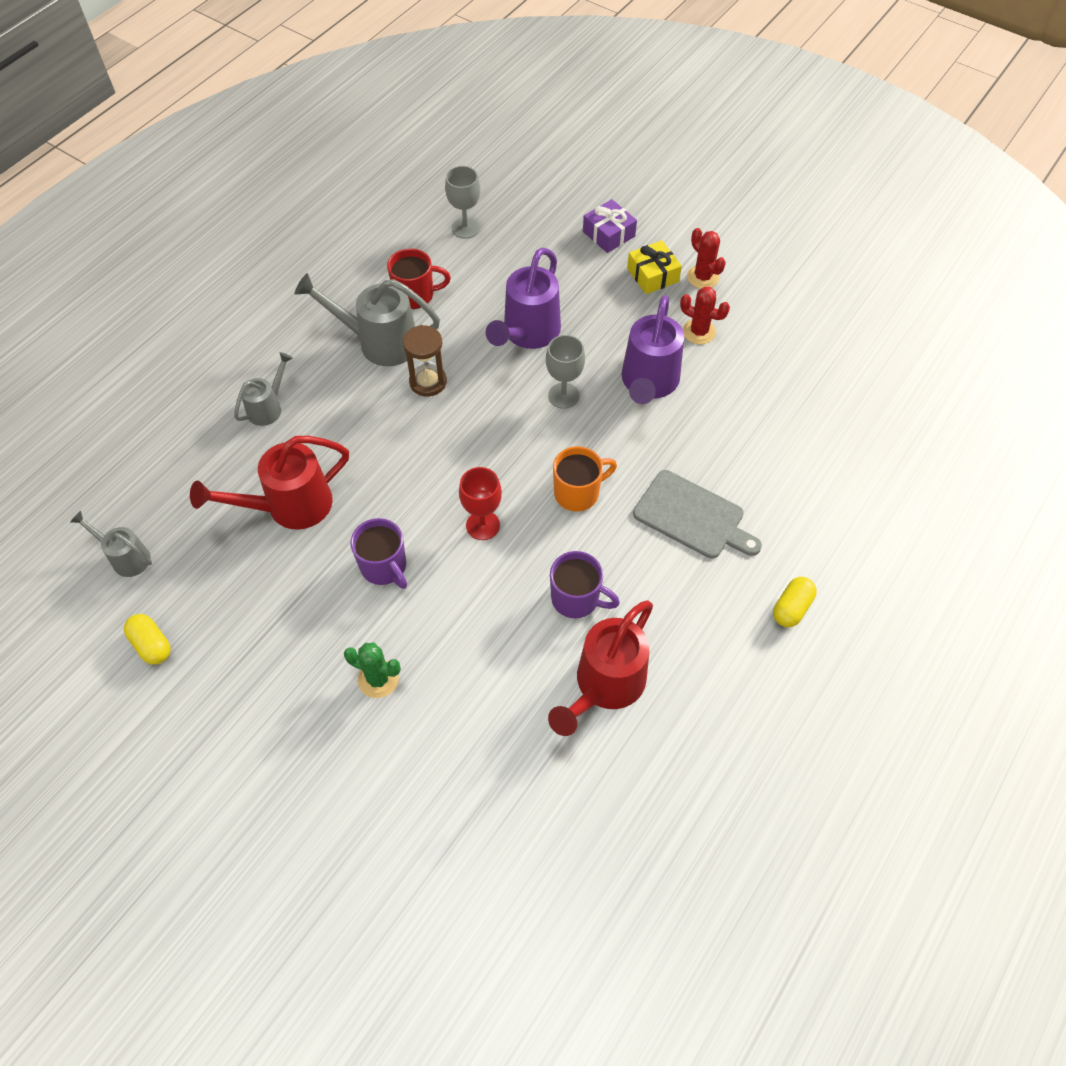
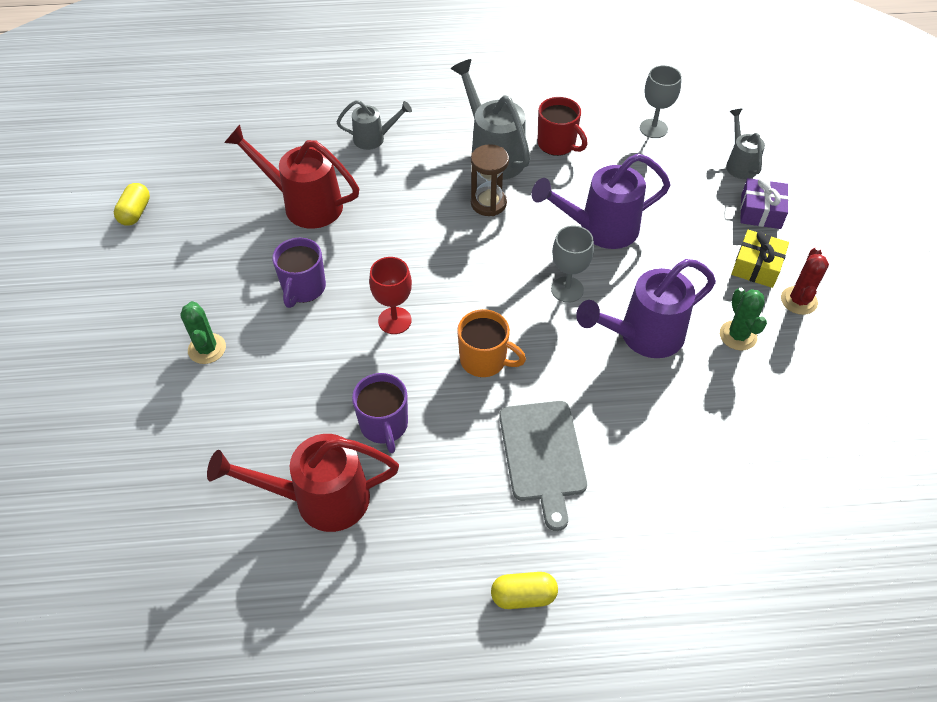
camera: 50 degrees right, 5 degrees down
grey watering can [70,511,152,577] -> grey watering can moved to [726,109,765,179]
red cactus [680,286,730,344] -> green cactus [720,288,767,351]

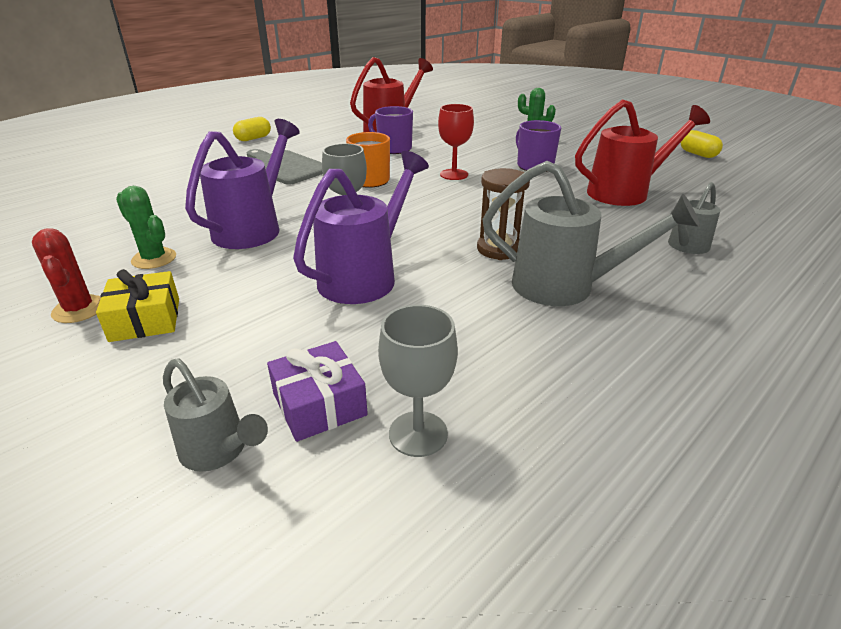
camera: 140 degrees right, 20 degrees down
red mug [537,97,588,156] -> none
purple gift [740,178,789,229] -> purple gift moved to [267,341,368,442]

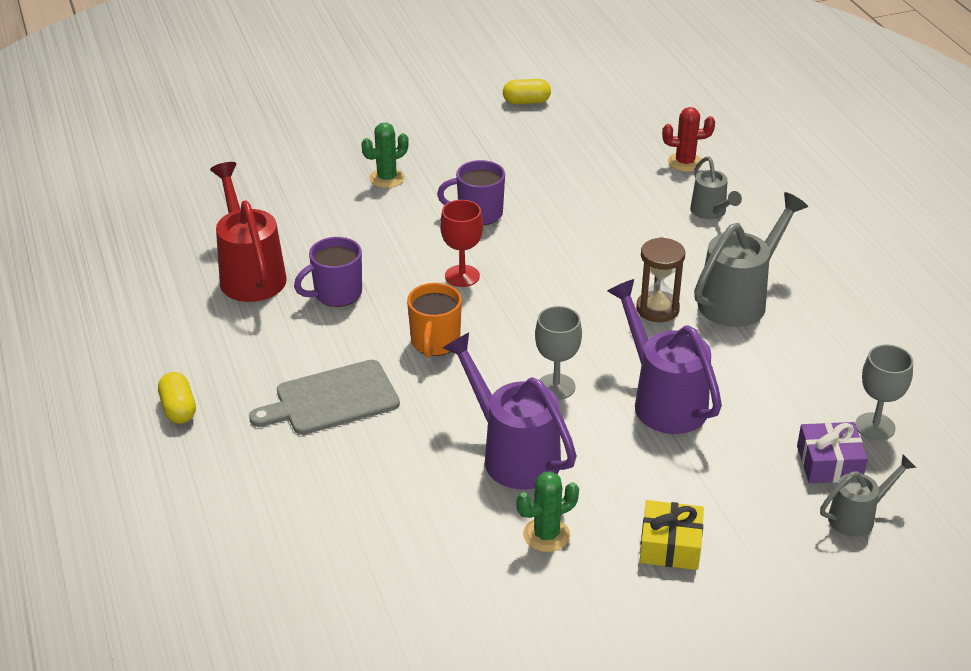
camera: 65 degrees left, 5 degrees up
red cactus [32,228,101,323] -> red cactus moved to [662,107,715,172]
red watering can [575,99,710,206] -> none

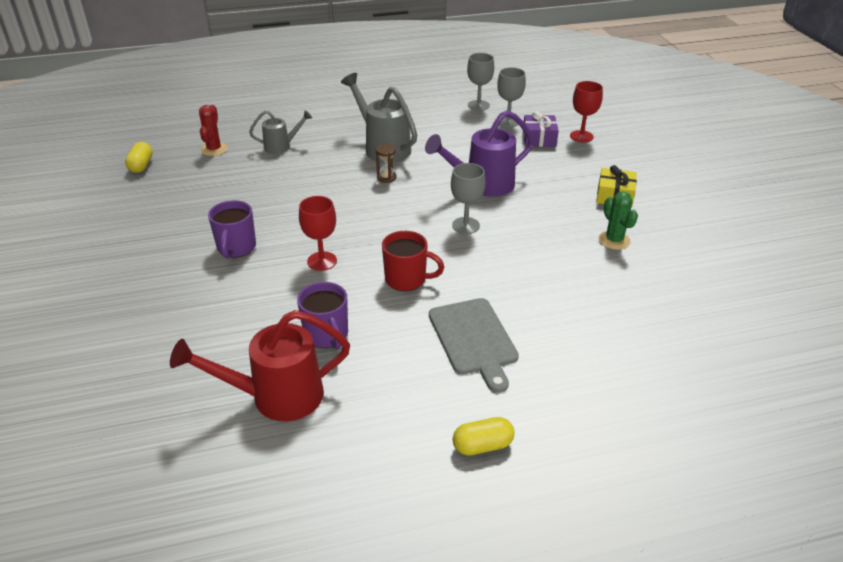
camera: 85 degrees left, 0 degrees up
green cactus [361,122,409,188] -> none
orange mug [407,283,462,358] -> red mug [382,231,444,291]
purple watering can [443,333,577,490] -> none
yellow capsule [503,79,551,104] -> yellow capsule moved to [125,142,153,173]
brown hourglass [636,237,685,322] -> brown hourglass [376,144,396,183], size x0.64
grey watering can [820,455,917,537] -> red goblet [570,81,603,143]
none -> grey goblet [467,53,494,111]

